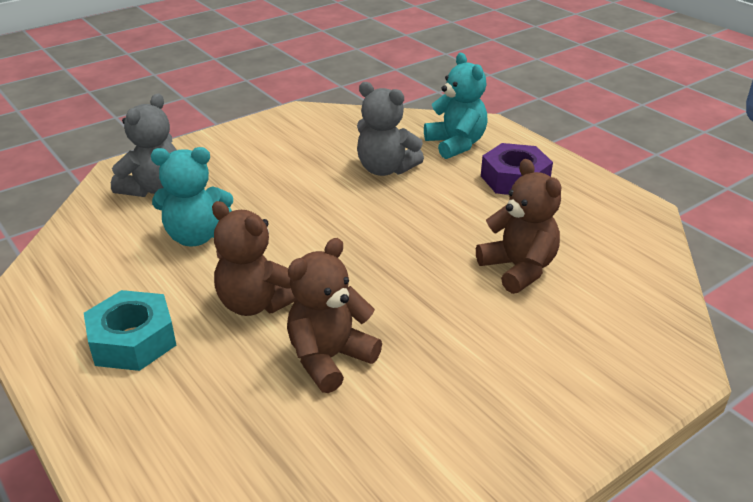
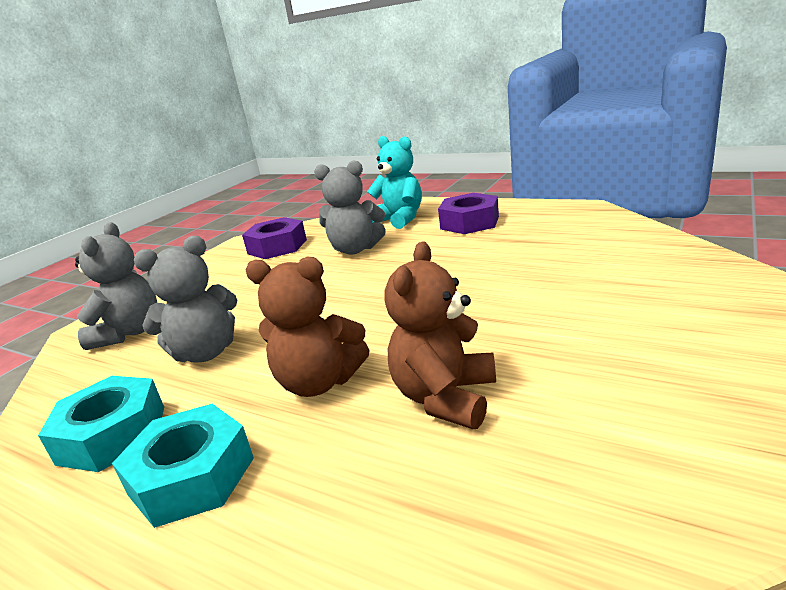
camera: 20 degrees left, 10 degrees down
turquoise teddy bear [151,147,233,246] -> grey teddy bear [134,236,238,362]
brown teddy bear [476,159,561,294] -> none
none -> turquoise nut [38,376,164,472]
none -> purple nut [242,217,307,259]

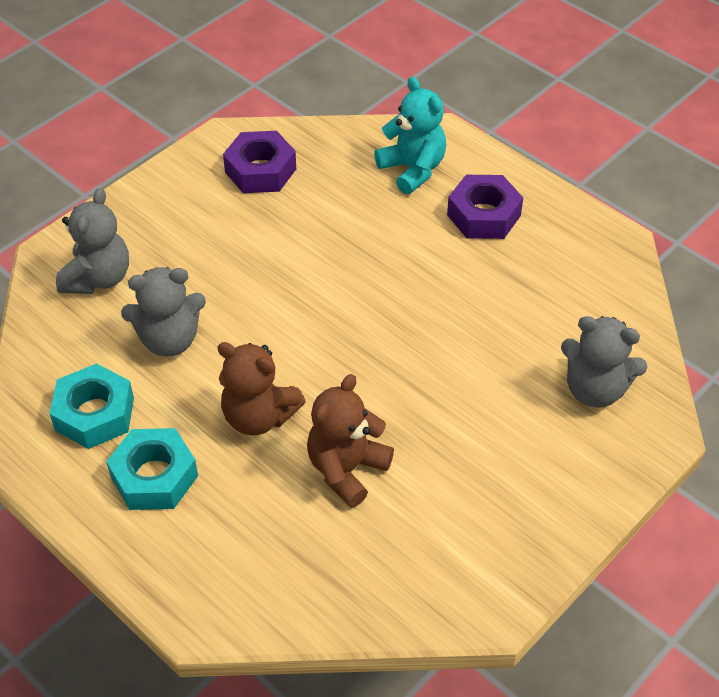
camera: 10 degrees right, 25 degrees up
grey teddy bear [314,160,386,255] -> grey teddy bear moved to [561,316,648,408]

